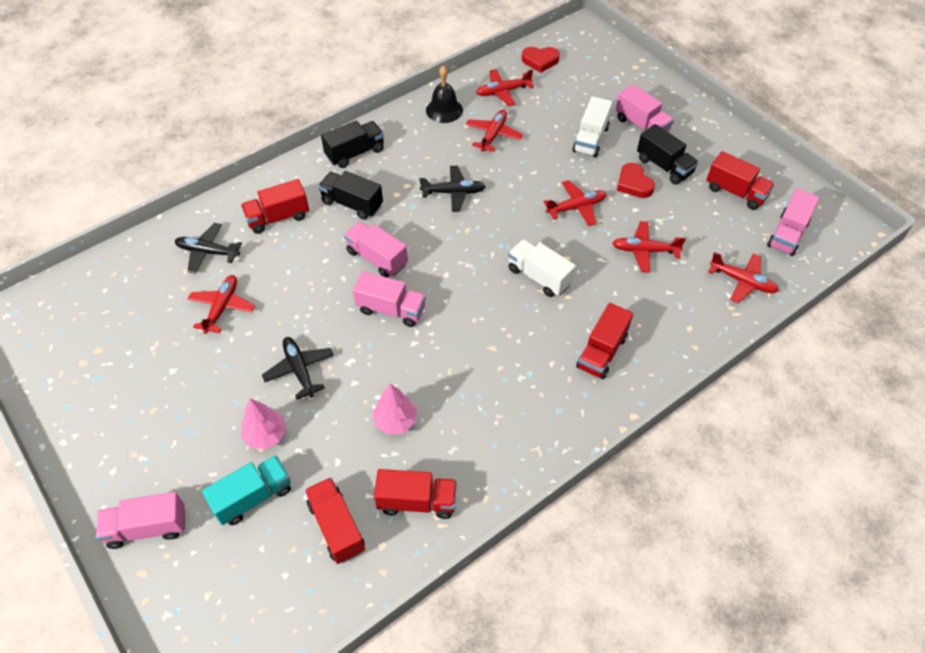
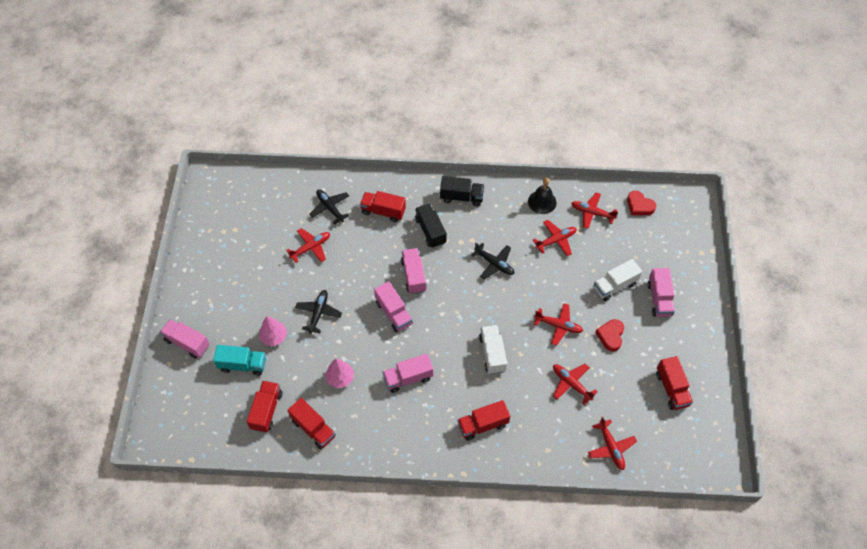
camera: 40 degrees right, 5 degrees up
black truck [637,124,699,185] -> none
pink truck [767,189,820,256] -> pink truck moved to [383,354,433,393]

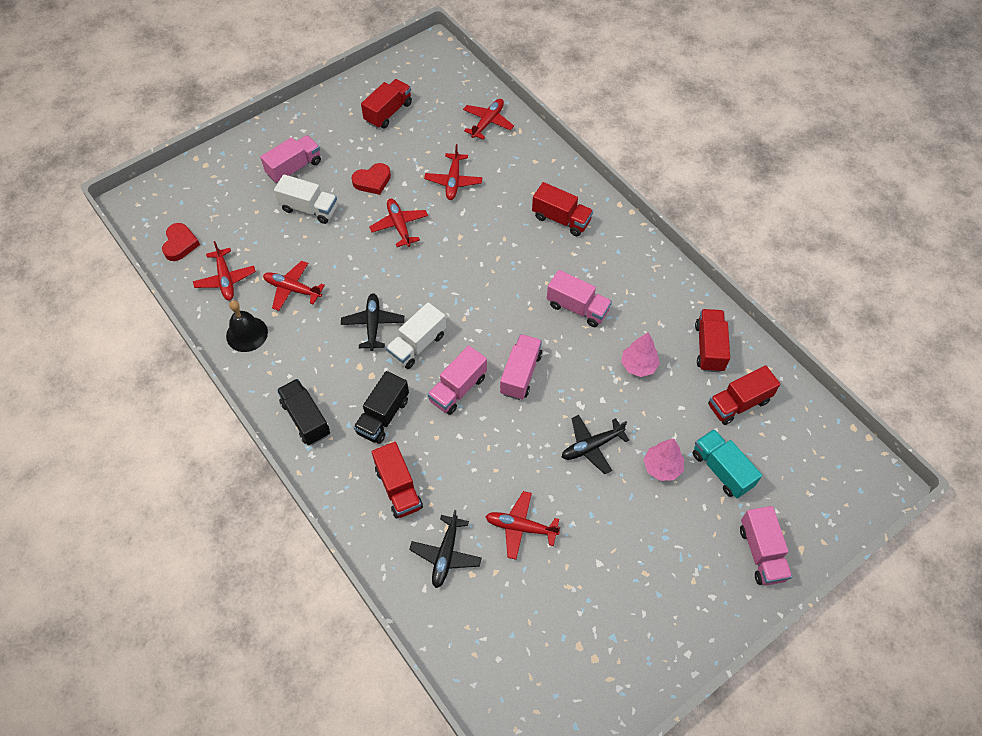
camera: 130 degrees left, 0 degrees up
white truck [479,325,507,374] -> white truck moved to [386,302,446,369]

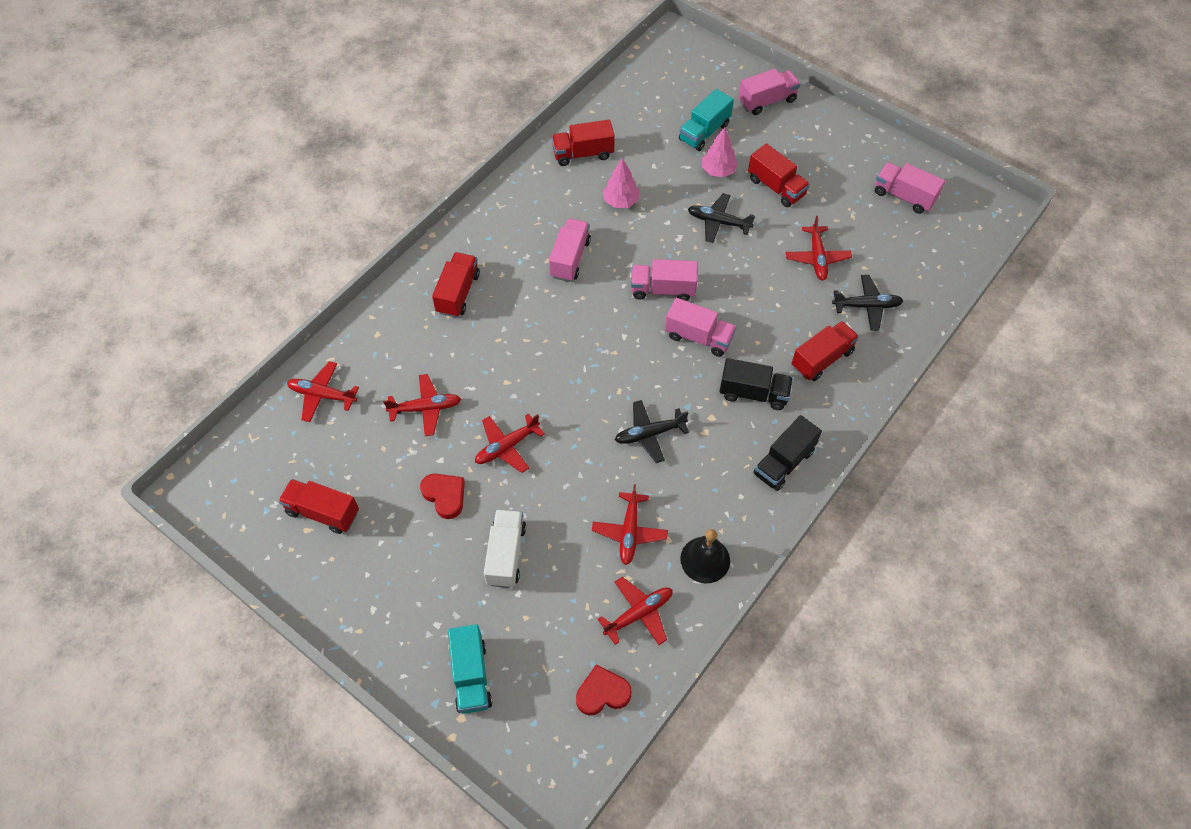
camera: 105 degrees left, 0 degrees up
pink truck [260,135,321,184] -> pink truck moved to [875,162,945,214]
white truck [386,302,446,369] -> none
black plane [562,415,629,474] -> black plane turned 150 degrees clockwise [688,193,755,243]
red truck [708,365,780,425] -> red truck moved to [748,143,810,207]
none -> turquoise truck [448,624,492,714]

